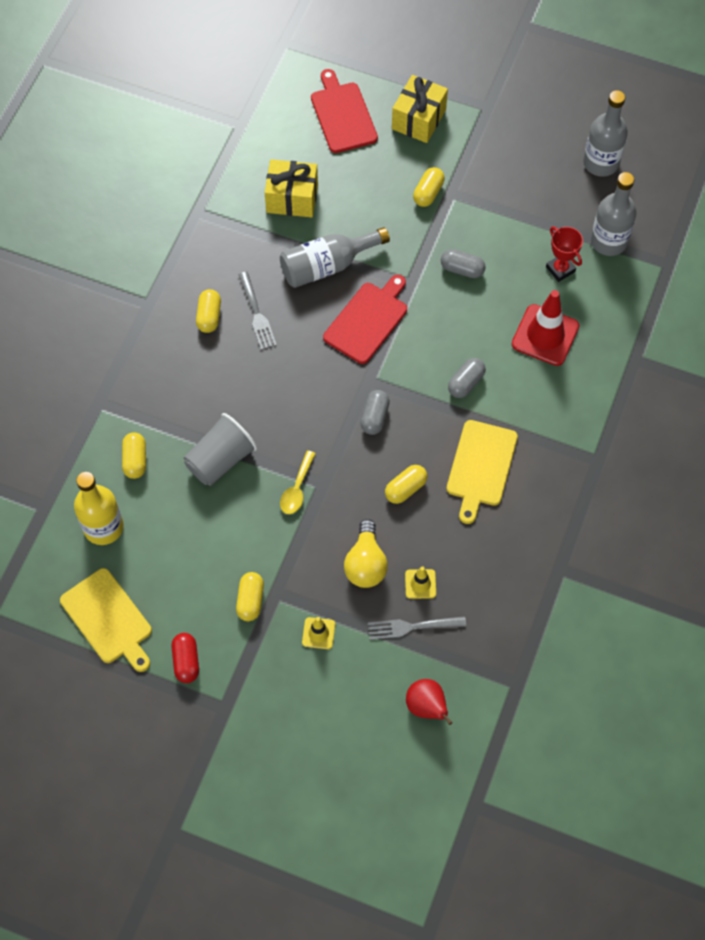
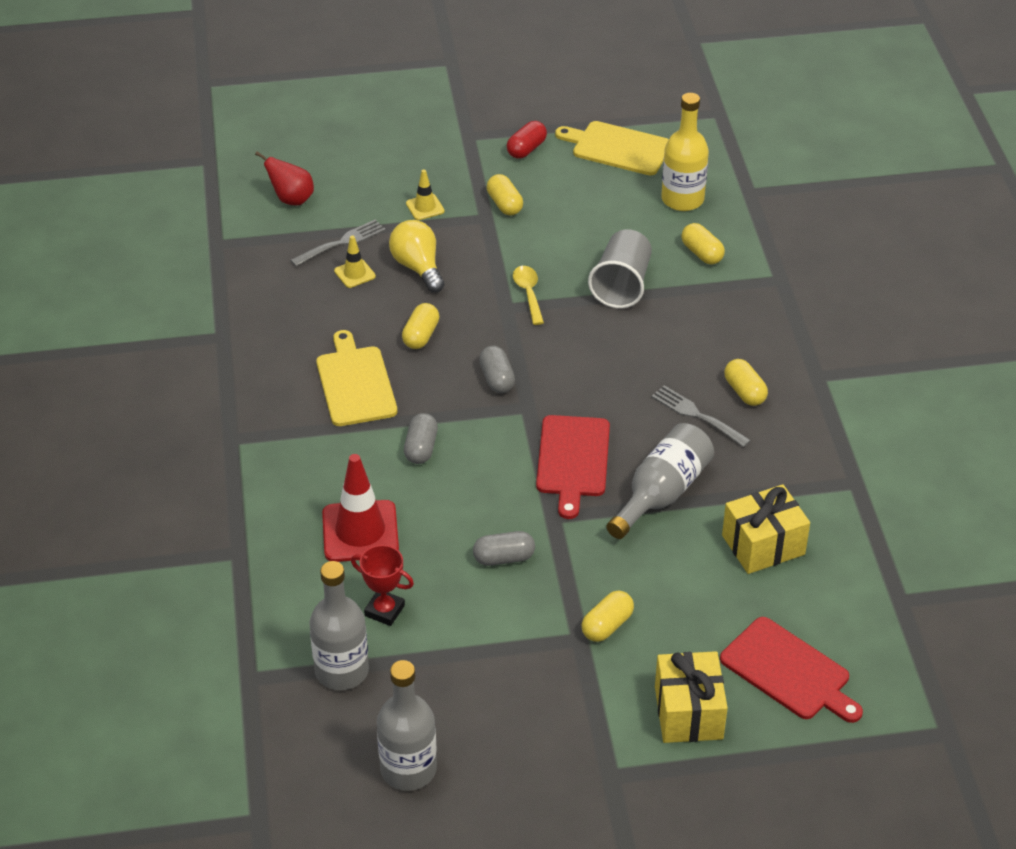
camera: 150 degrees right, 20 degrees down
red capsule [171,633,199,683] -> red capsule turned 75 degrees clockwise [507,121,547,159]
yellow capsule [413,167,445,207] -> yellow capsule turned 45 degrees clockwise [581,591,634,642]

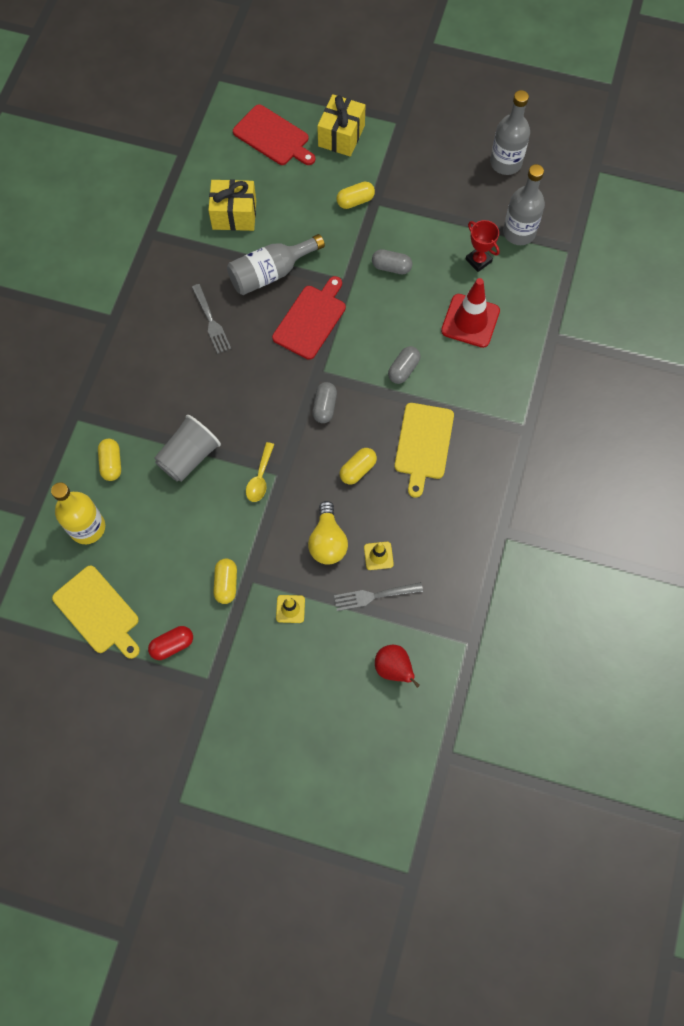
camera: 155 degrees left, 25 degrees up
red cutting board [720,617,863,723] -> red cutting board turned 150 degrees clockwise [233,104,315,165]
yellow capsule [724,359,768,406] -> none

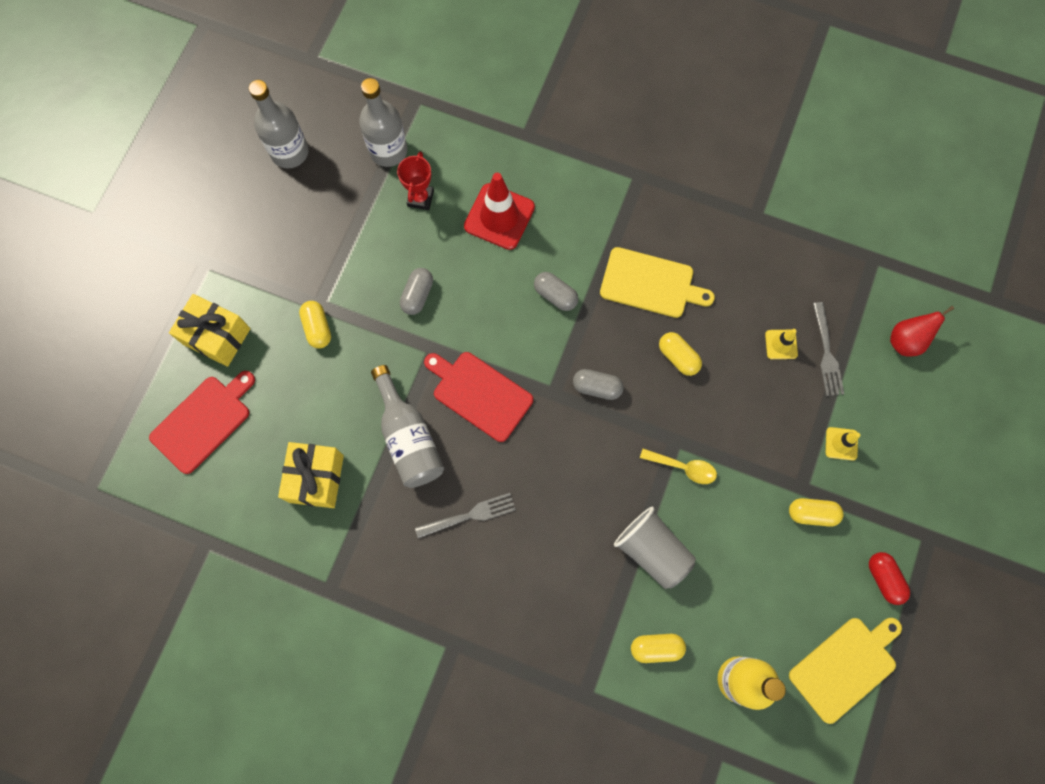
camera: 85 degrees left, 5 degrees up
yellow light bulb [308,501,348,565] -> none
red trophy [466,220,500,272] -> red trophy turned 45 degrees counterclockwise [397,152,434,210]

